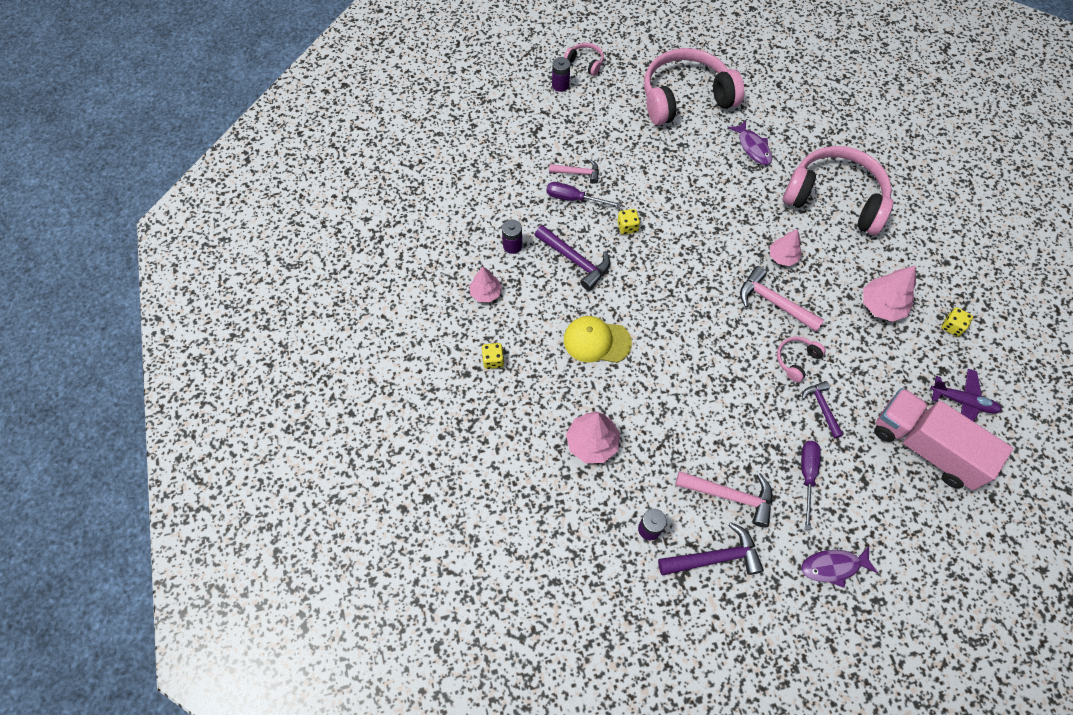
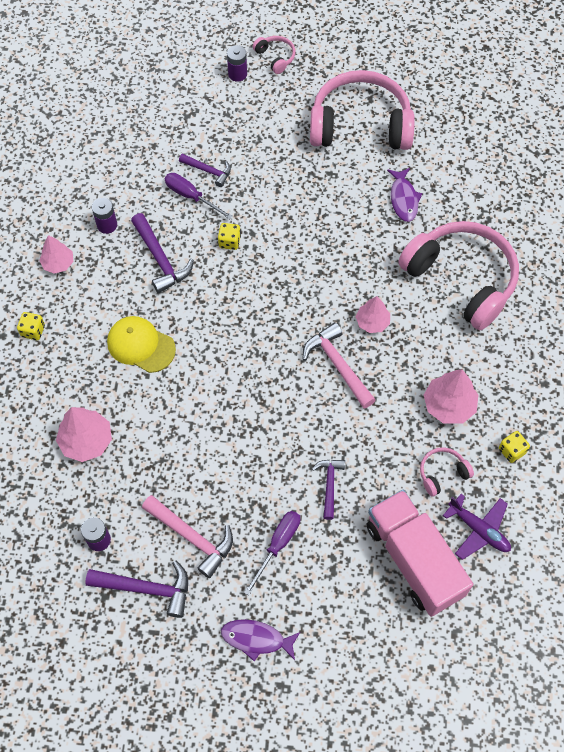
camera: 20 degrees right, 0 degrees up
pink hammer [549,159,599,184] -> purple hammer [179,154,231,187]
pink headphones [777,337,826,383] -> pink headphones moved to [420,447,474,497]

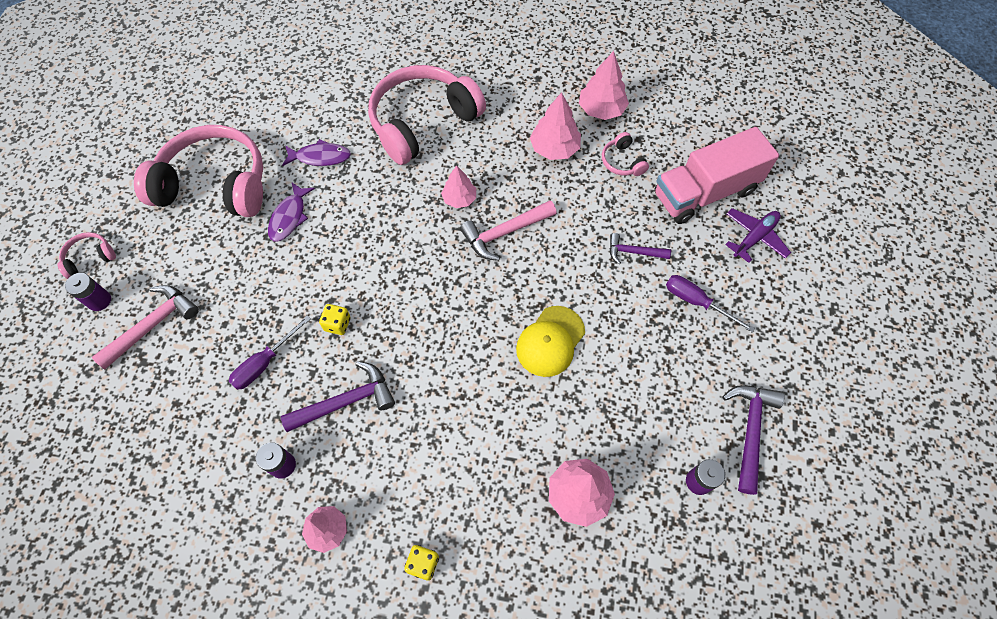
camera: 85 degrees left, 0 degrees up
yellow cap [107,316,176,373] -> yellow cap moved to [516,306,585,377]
pink hammer [142,495,233,578] -> pink hammer moved to [92,285,199,369]
purple hammer [179,154,231,187] -> none
purple fish [221,619,300,661] -> purple fish moved to [268,183,315,241]
pink headphones [310,70,415,150] -> pink headphones turned 90 degrees clockwise [134,125,263,217]
purple plane [443,494,511,560] -> purple plane moved to [725,208,791,263]
yellow dice [499,431,530,463] -> pink tree [579,51,629,120]

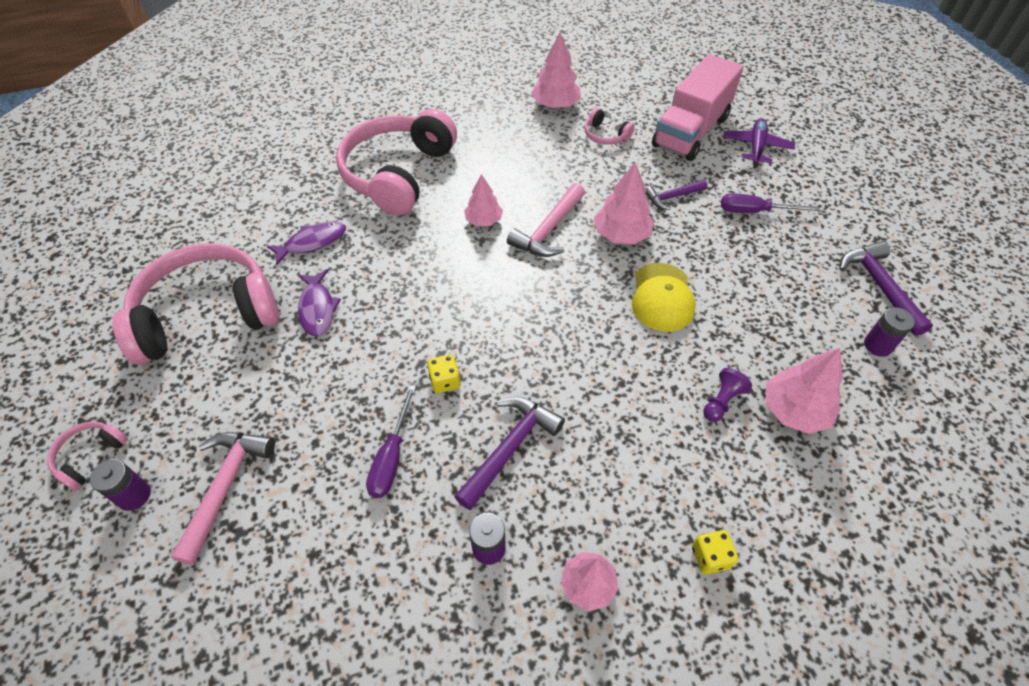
camera: 30 degrees left, 10 degrees down
pink tree [530,92,581,160] -> pink tree moved to [594,162,654,244]
none -> purple pawn [703,368,752,422]

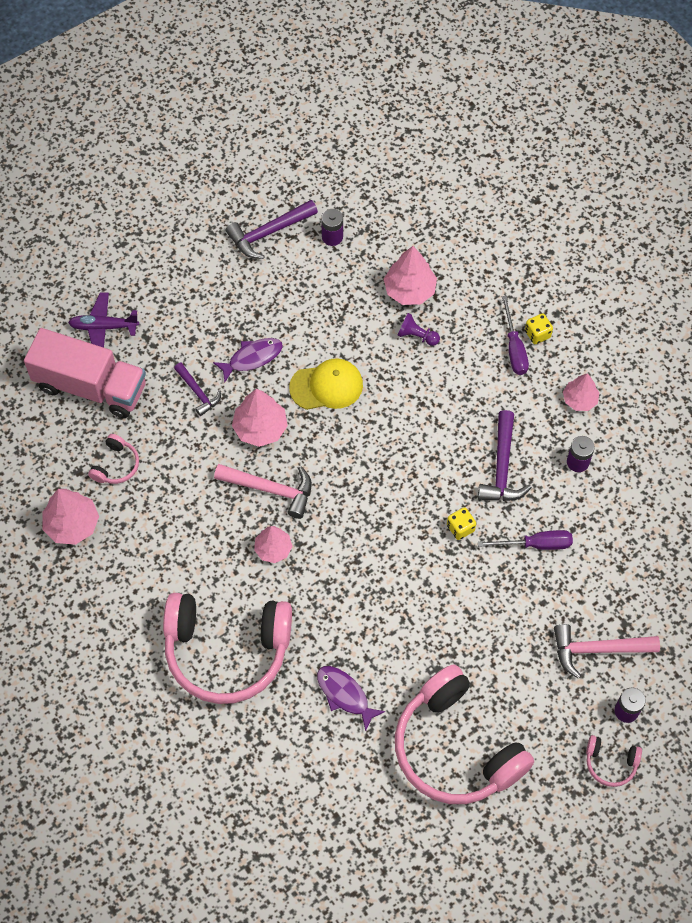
camera: 105 degrees left, 10 degrees up
purple fish [298,270,341,336] -> purple fish moved to [213,338,283,382]
purple hammer [454,397,565,510] -> purple hammer turned 105 degrees counterclockwise [478,410,532,501]
purple screwdriver [721,193,820,213] -> purple screwdriver moved to [502,296,529,375]

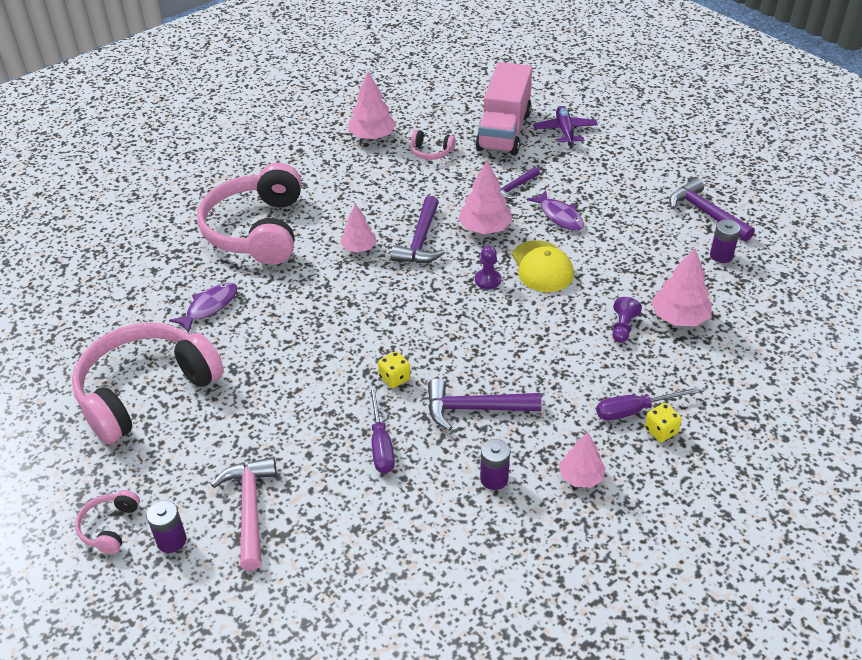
camera: 85 degrees right, 20 degrees down
pink hammer [214,464,312,519] -> purple hammer [391,196,445,263]
none -> purple pawn [475,246,501,289]

